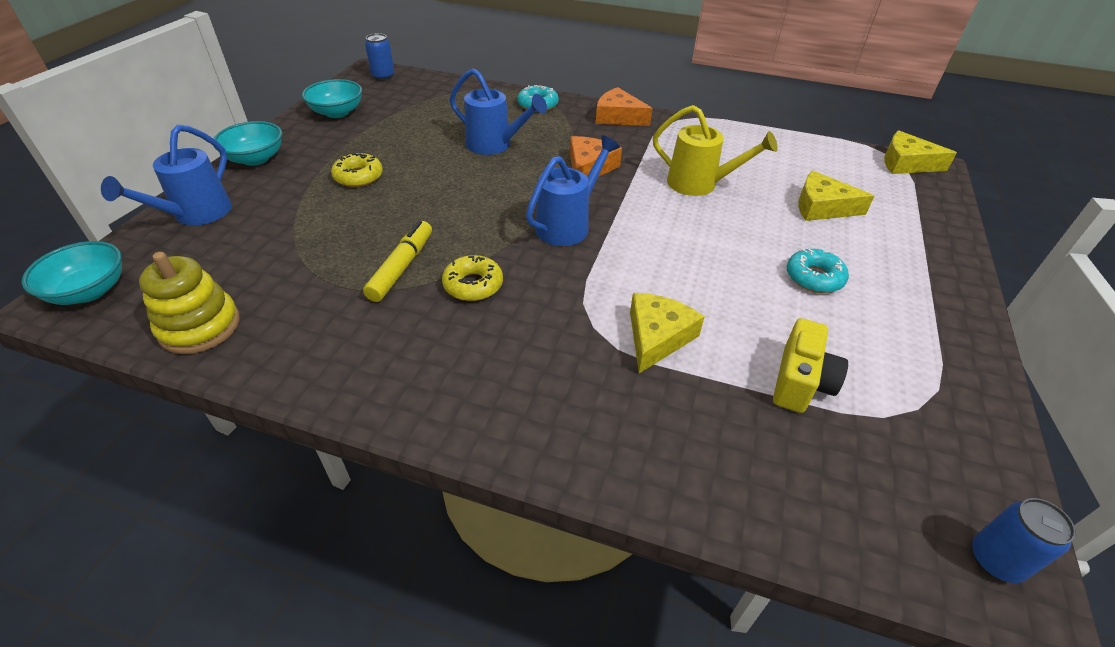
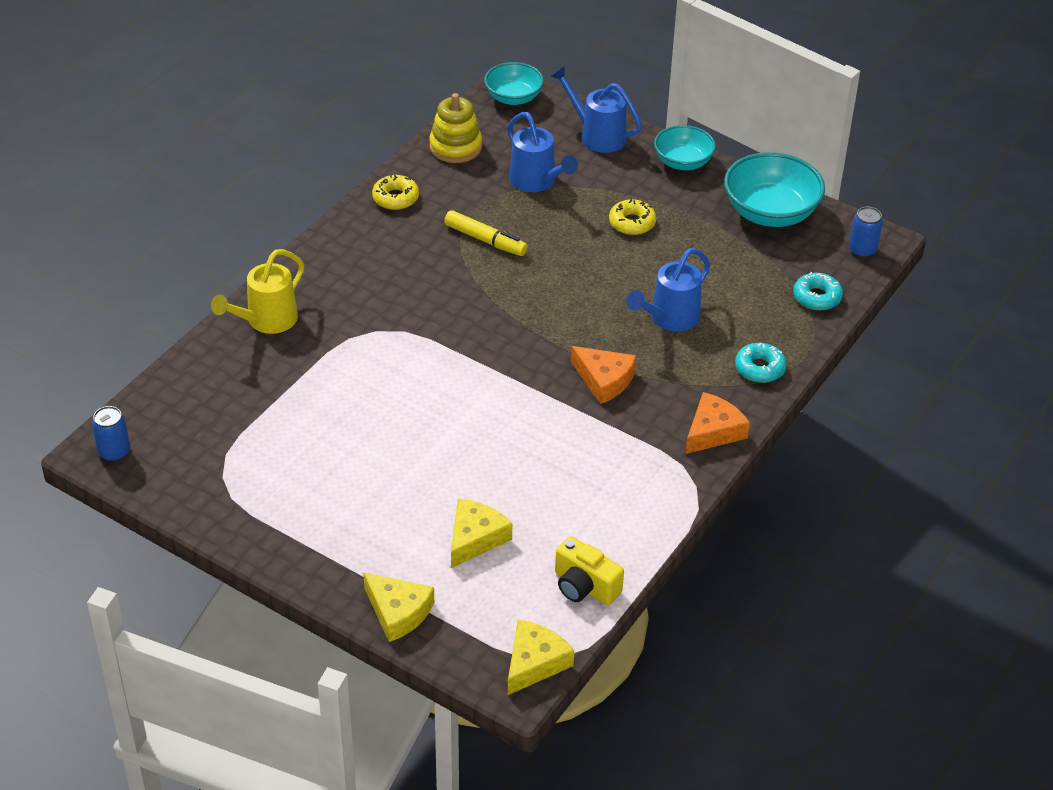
camera: 105 degrees right, 0 degrees up
turquoise bowl [302,79,362,118] -> turquoise bowl [724,152,825,227], size x1.58
yellow donut [442,255,503,301] -> yellow donut moved to [372,174,419,210]
blue watering can [526,135,620,246] -> blue watering can moved to [507,112,578,192]
yellow cheese [630,293,705,373] -> yellow cheese moved to [363,572,434,642]
yellow watering can [653,105,778,196] -> yellow watering can moved to [211,249,304,334]
yellow camera [773,318,848,413] -> yellow camera moved to [555,536,624,605]
turquoise donut [787,249,849,293] -> turquoise donut moved to [793,272,843,310]

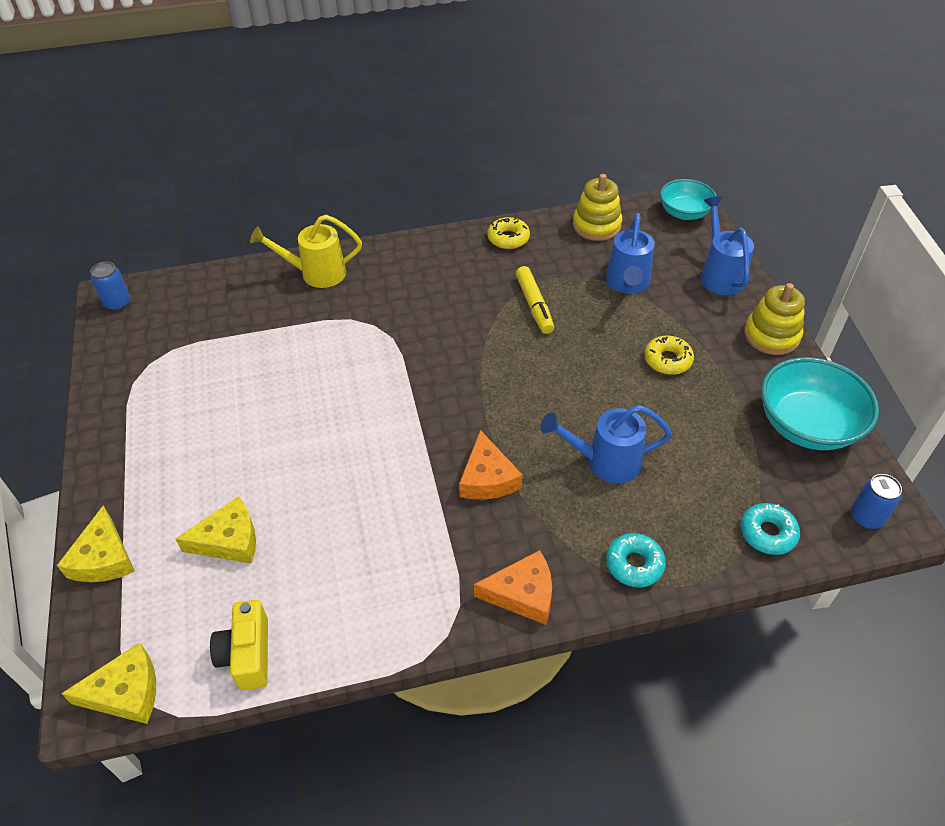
camera: 45 degrees right, 5 degrees up
turquoise bowl [654,125,716,170] -> yellow stacking toy [744,283,805,355]

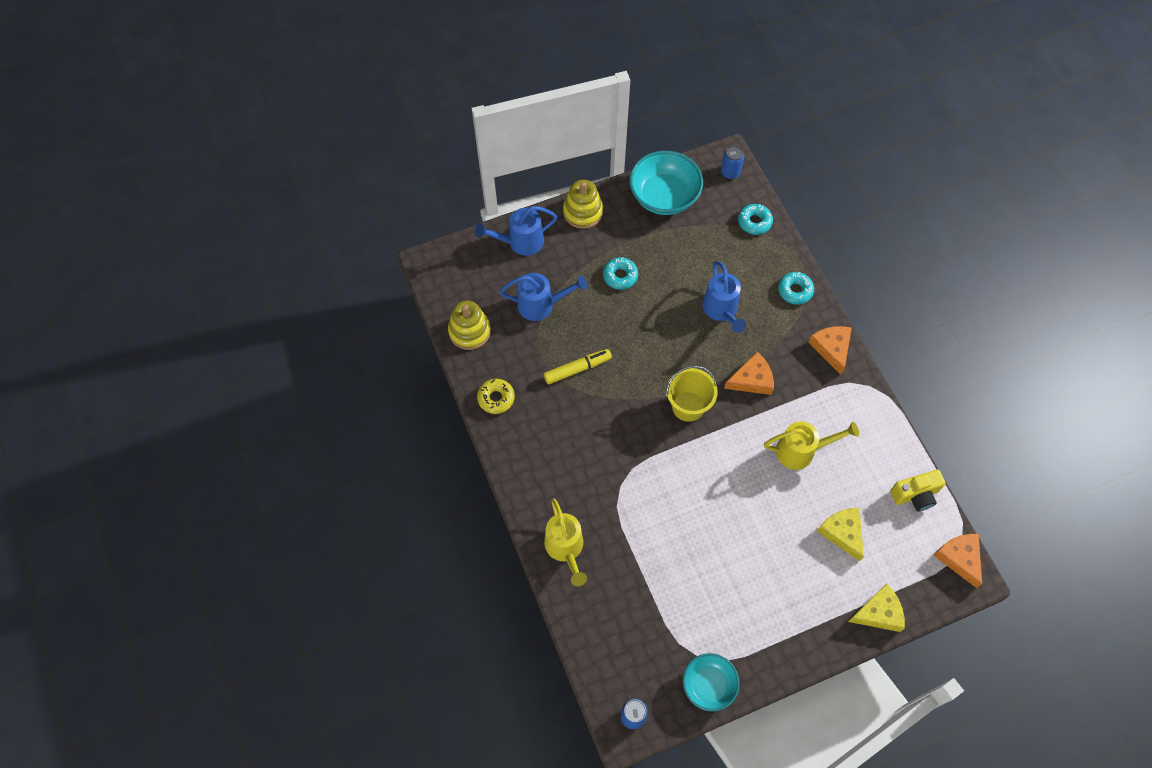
camera: 100 degrees left, 15 degrees up
yellow cheese [61,643,156,724] -> orange cheese [933,534,982,588]
yellow donut [644,336,694,375] -> turquoise donut [603,257,638,290]
turquoise bowl [660,179,717,220] -> turquoise bowl moved to [683,653,740,711]
none -> yellow bucket [666,366,718,422]
none -> yellow watering can [764,421,859,470]

